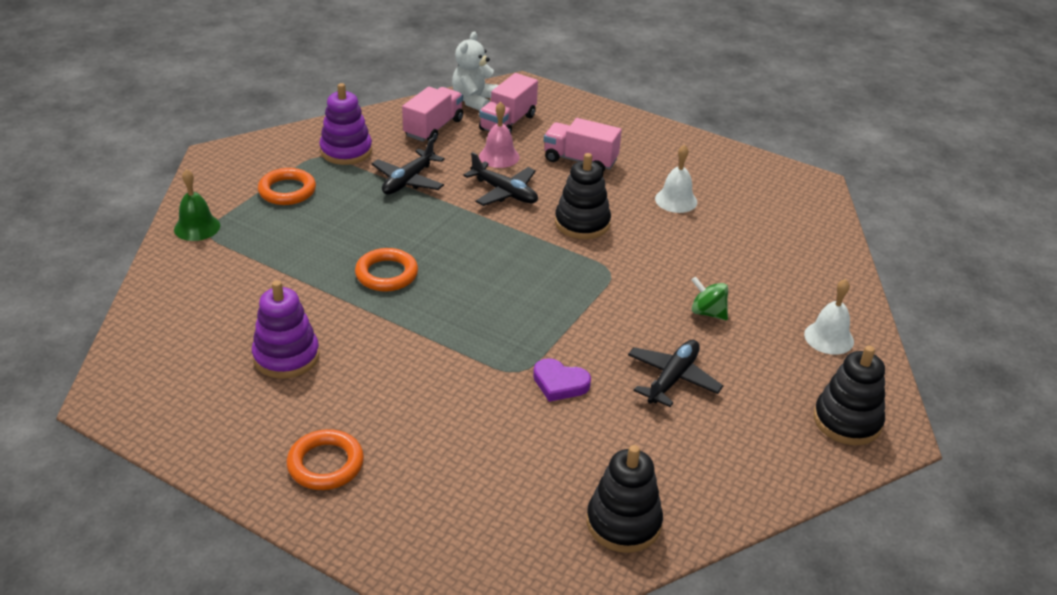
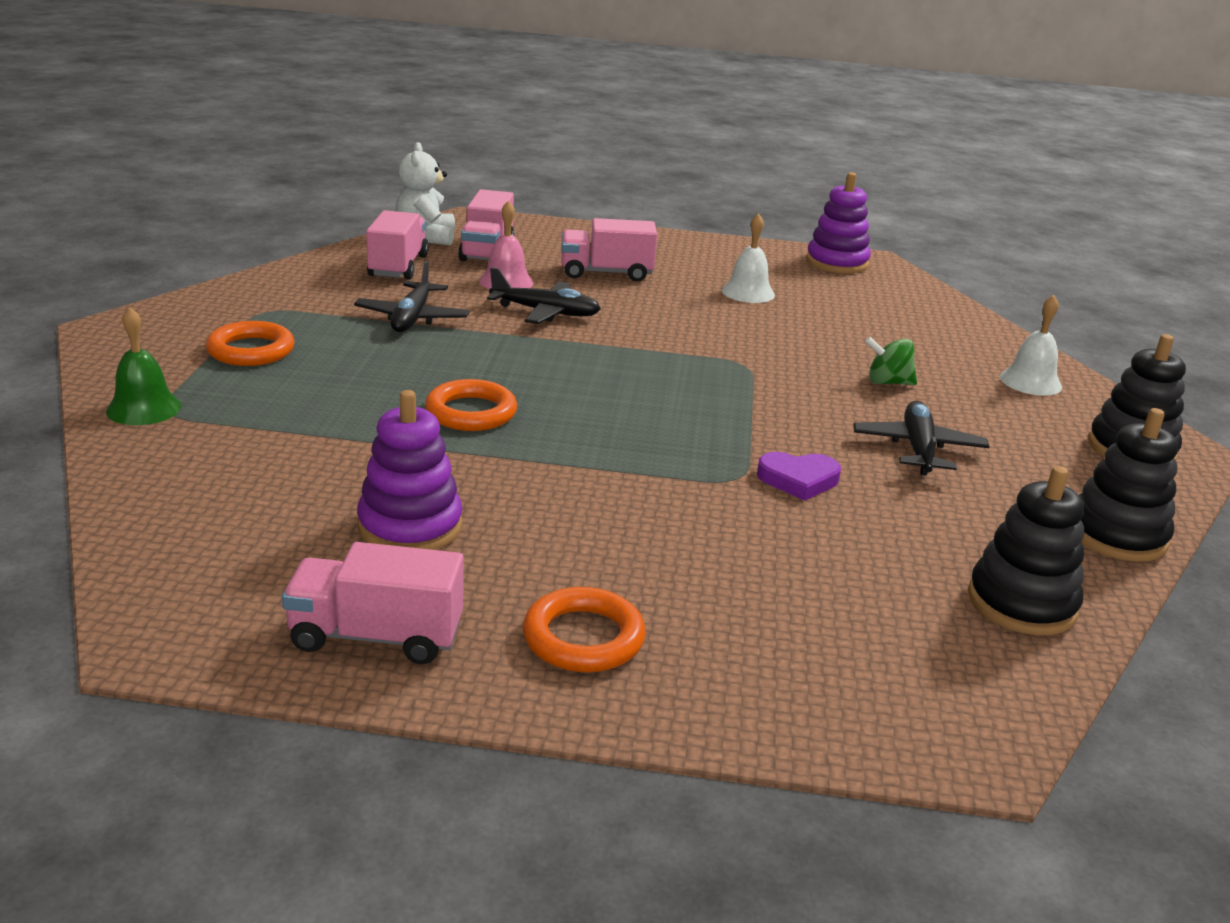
camera: 25 degrees left, 10 degrees down
purple stacking toy [319,83,372,165] -> purple stacking toy moved to [806,172,871,274]
black stacking toy [555,153,611,239] -> black stacking toy moved to [1079,408,1178,562]
none -> pink truck [282,542,464,664]

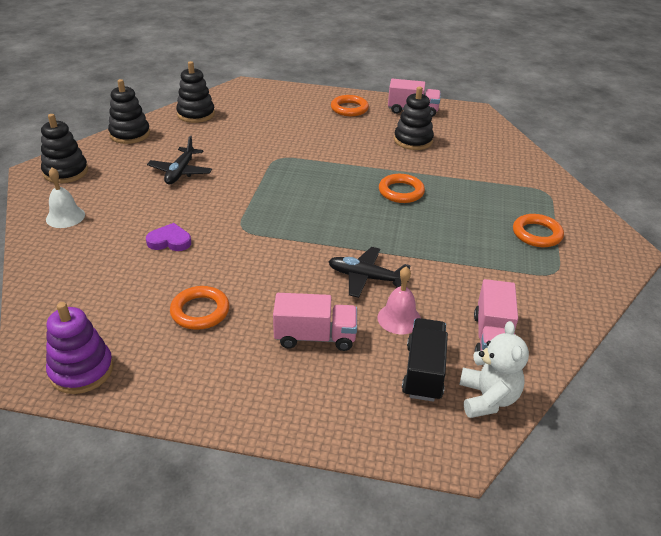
camera: 175 degrees left, 10 degrees up
green bell [106,307,181,425] -> none
black plane [354,260,470,332] -> none
purple stacking toy [357,390,462,550] -> black stacking toy [394,87,434,150]
pink truck [458,189,514,261] -> black truck [402,318,448,402]
white bell [722,213,775,303] -> orange ring [170,286,230,330]
purple heart [757,452,841,501] -> purple heart moved to [146,223,191,251]
green spinning top [865,337,917,385] -> none

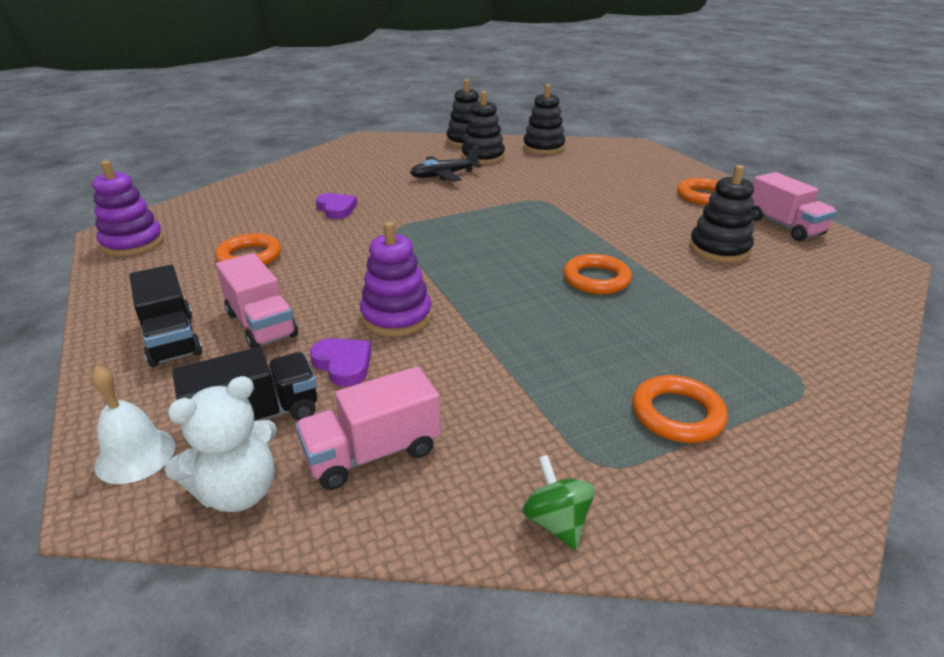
camera: 55 degrees right, 5 degrees down
black stacking toy [41,114,88,183] -> black stacking toy moved to [461,91,505,164]
white bell [46,167,85,228] -> white bell moved to [91,366,175,484]
black plane [328,247,411,298] -> purple stacking toy [360,221,432,336]
pink bell [377,266,421,334] -> purple heart [310,338,371,387]
none -> black truck [129,265,203,367]
none -> green spinning top [522,455,595,550]

